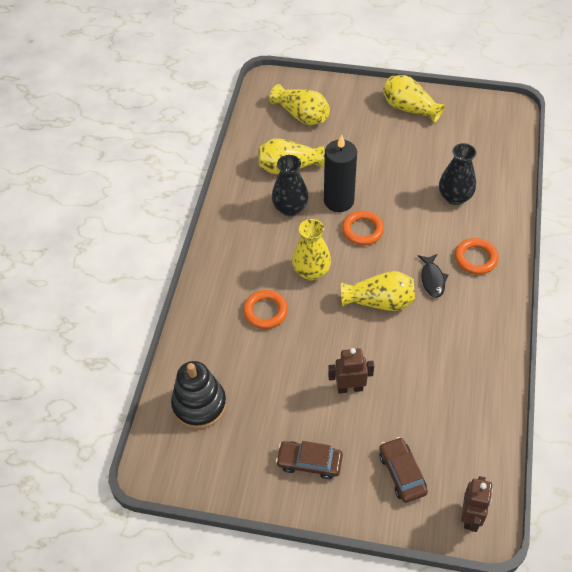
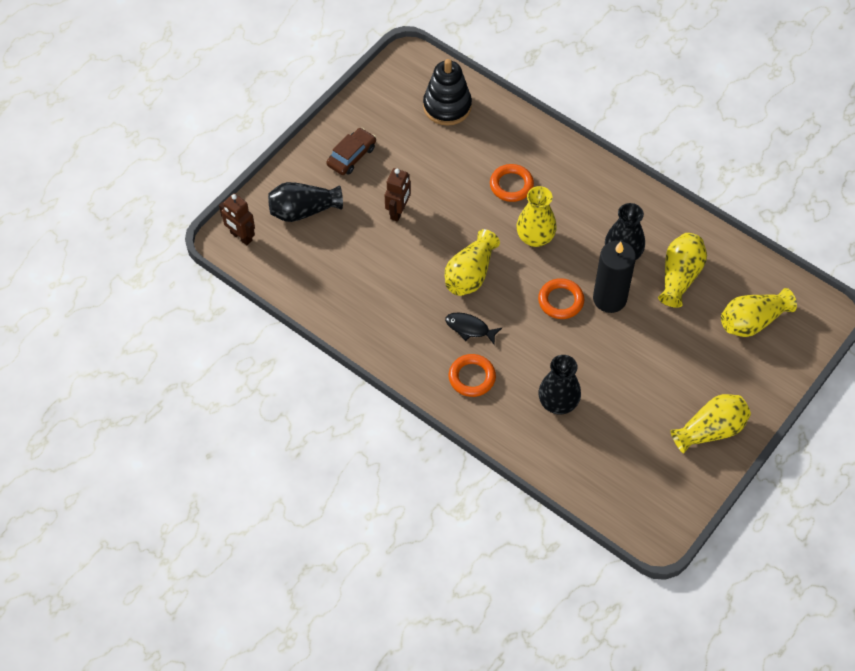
camera: 115 degrees right, 5 degrees up
brown car [379,437,428,503] -> black vase [268,182,343,222]

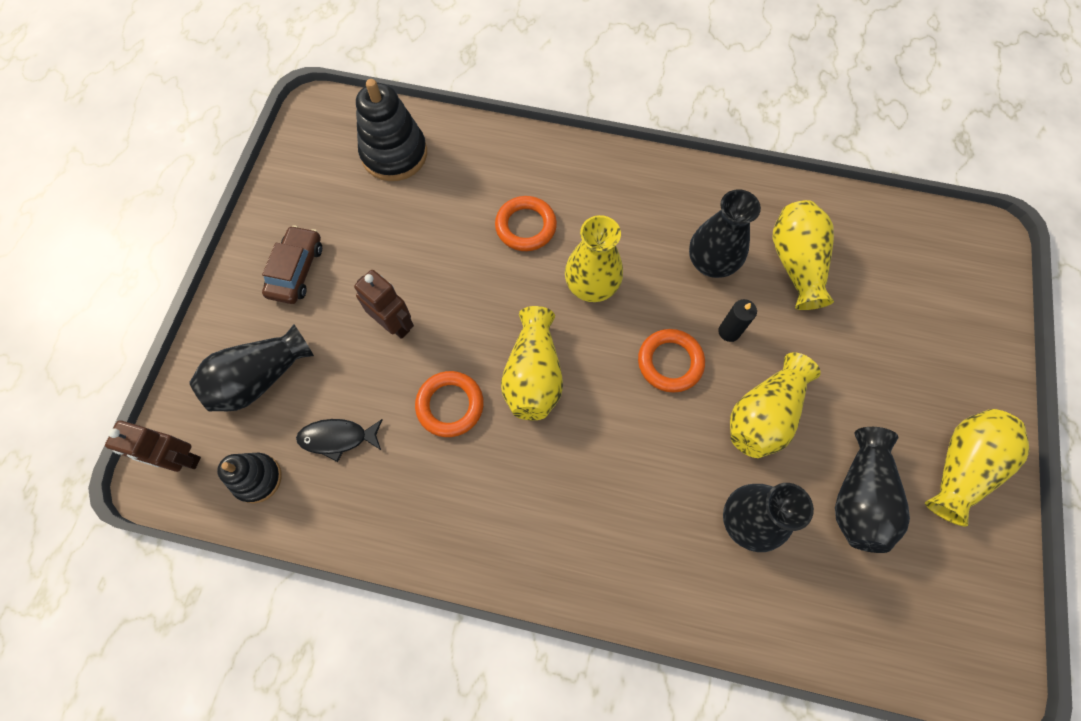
camera: 25 degrees left, 10 degrees up
brown robot [385,168,411,222] -> brown robot turned 45 degrees counterclockwise [354,270,414,339]
black fish [445,312,502,345] -> black fish moved to [296,419,383,462]
orange ring [449,354,496,397] -> orange ring moved to [415,371,484,437]
black candle [593,241,636,313] -> black candle [718,299,757,342], size x0.46
yellow vase [721,288,797,337] -> yellow vase moved to [730,353,821,458]
none -> black stacking toy [217,453,282,503]
none -> black vase [835,427,910,553]

